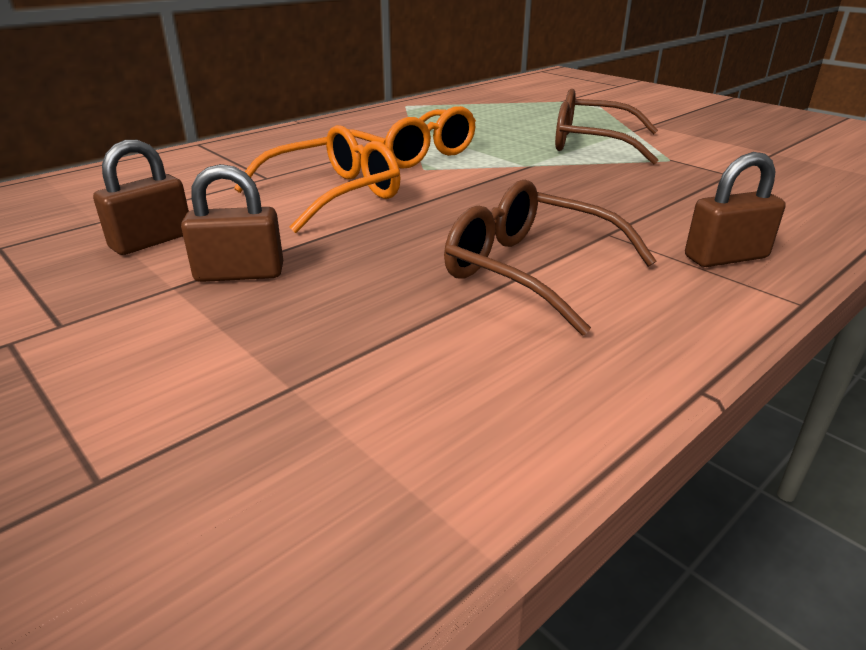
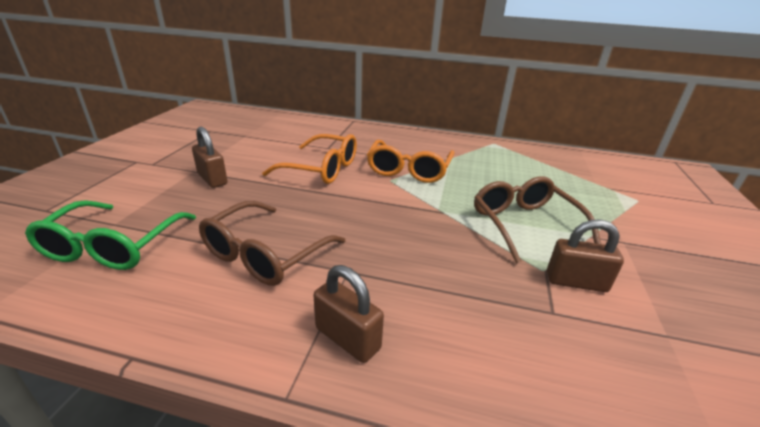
camera: 55 degrees right, 0 degrees up
brown padlock [93,140,189,255] -> brown padlock moved to [547,220,624,292]
brown glasses [444,180,656,336] -> brown glasses turned 150 degrees counterclockwise [199,201,345,286]
none -> green glasses [25,200,196,270]

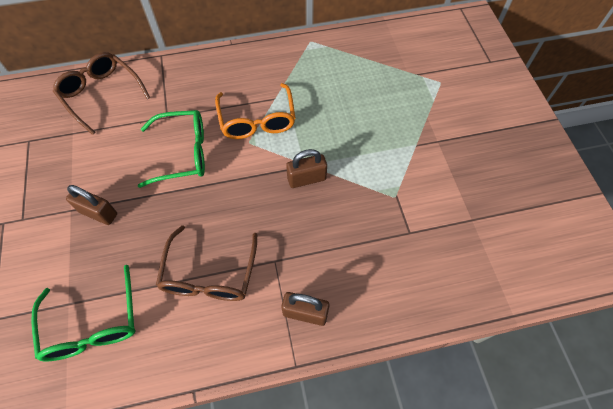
camera: 25 degrees left, 30 degrees up
orange glasses [262,134,357,184] -> green glasses [138,110,205,188]
brown glasses [474,176,601,264] -> brown glasses moved to [53,52,150,135]
brown padlock [547,220,624,292] -> brown padlock moved to [286,149,327,188]

